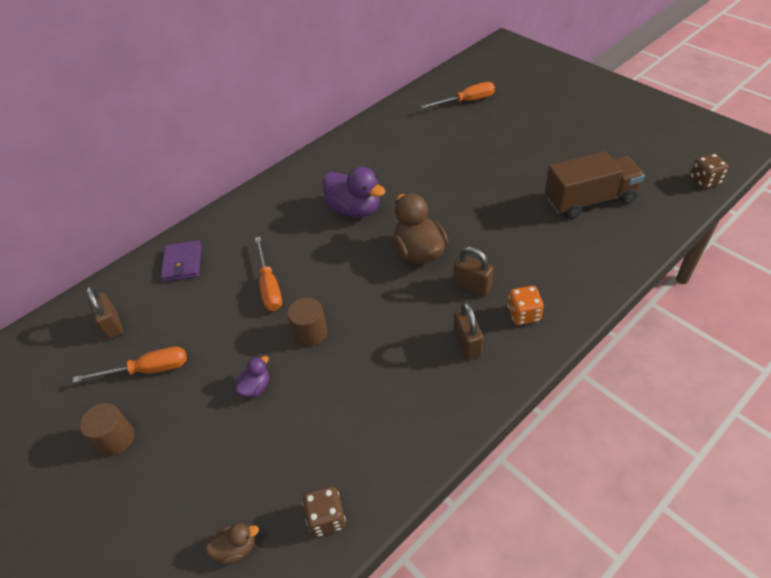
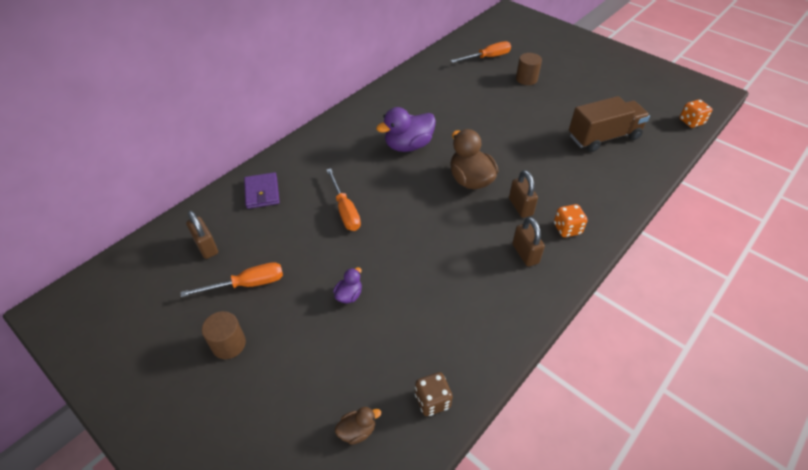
camera: 10 degrees left, 0 degrees up
brown cylinder [287,298,327,346] -> brown cylinder moved to [516,53,542,85]
purple duck [322,167,385,218] -> purple duck turned 120 degrees clockwise [376,107,436,152]
brown padlock [453,247,493,296] -> brown padlock turned 45 degrees clockwise [509,170,538,218]
brown dice [690,154,729,189] -> orange dice [680,99,712,128]

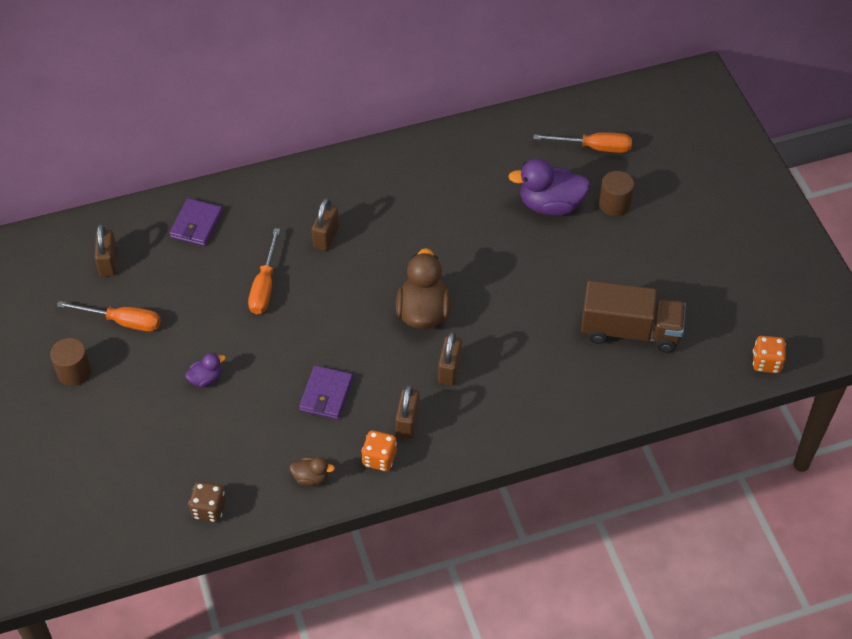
camera: 30 degrees right, 5 degrees up
brown duck [335,407,381,445] -> brown duck moved to [290,457,335,486]
purple duck [376,107,436,152] -> purple duck moved to [508,158,590,216]
orange dice [554,204,588,237] -> orange dice moved to [361,430,397,471]
none -> purple wallet [299,365,353,419]
none -> brown padlock [312,198,339,251]

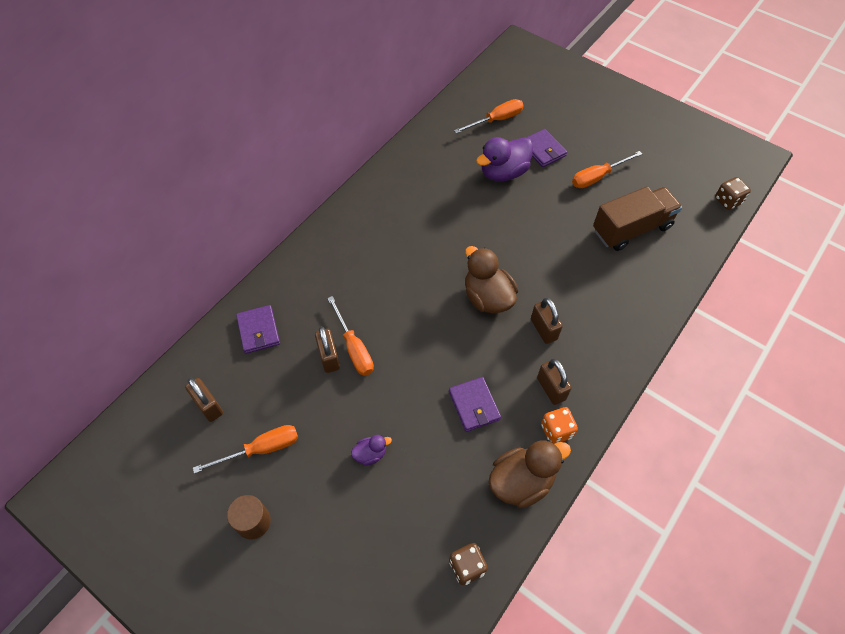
camera: 35 degrees left, 5 degrees up
purple duck [185,353,226,387] -> purple duck turned 45 degrees clockwise [351,435,392,466]
brown duck [290,457,335,486] -> brown duck [489,440,571,508], size x2.01
brown padlock [312,198,339,251] -> brown padlock moved to [315,326,340,373]
brown cylinder [599,171,634,216] -> purple wallet [526,129,567,167]
orange dice [753,336,786,373] -> brown dice [715,177,751,210]
none -> orange screwdriver [572,151,642,188]

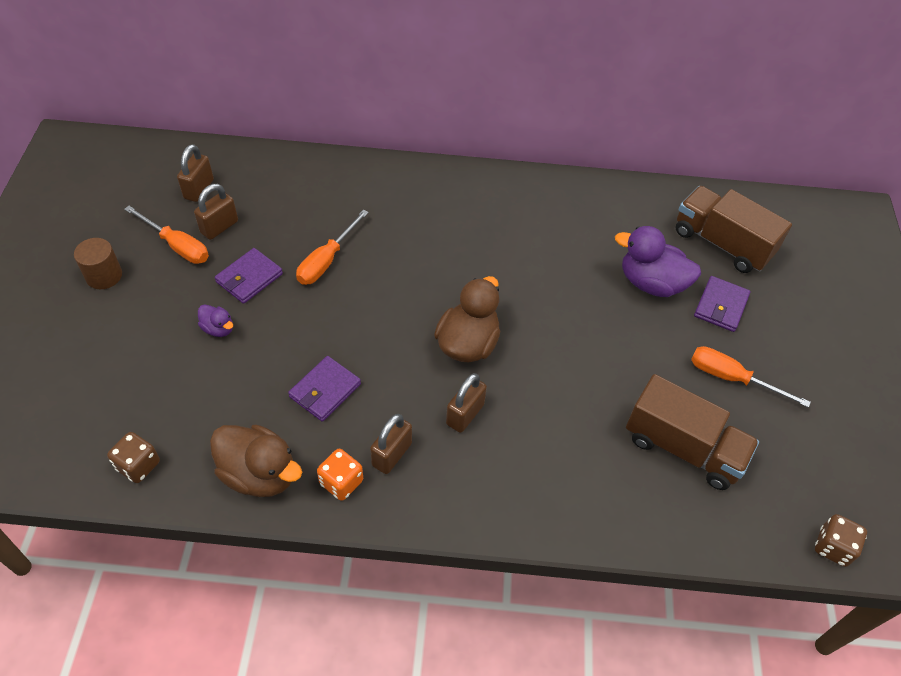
camera: 55 degrees right, 5 degrees down
purple wallet [236,305,280,354] -> purple wallet moved to [215,248,283,304]
brown padlock [315,326,340,373] -> brown padlock moved to [194,184,238,240]
orange screwdriver [454,99,524,134] -> brown truck [676,186,792,273]

